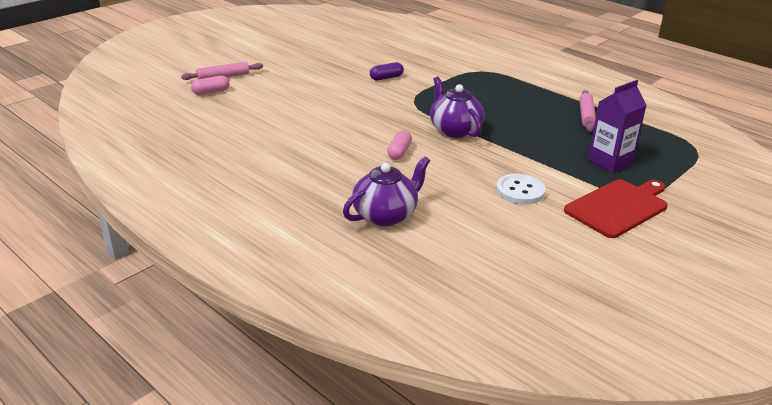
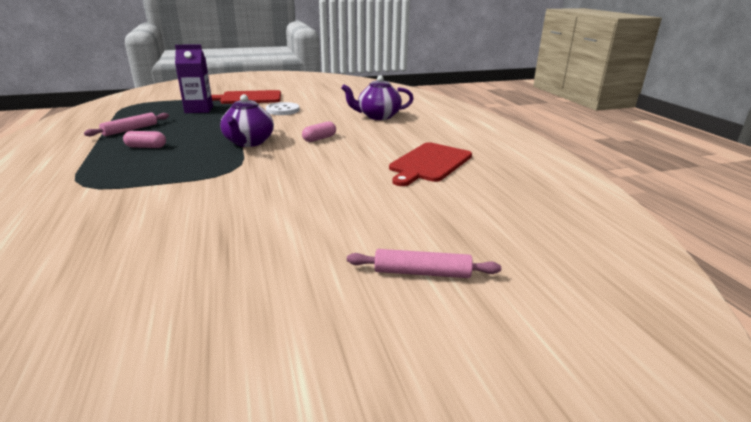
camera: 150 degrees left, 5 degrees down
pink capsule [191,76,230,95] -> pink capsule moved to [123,131,166,148]
purple capsule [370,62,404,81] -> none
none -> red cutting board [389,142,472,186]

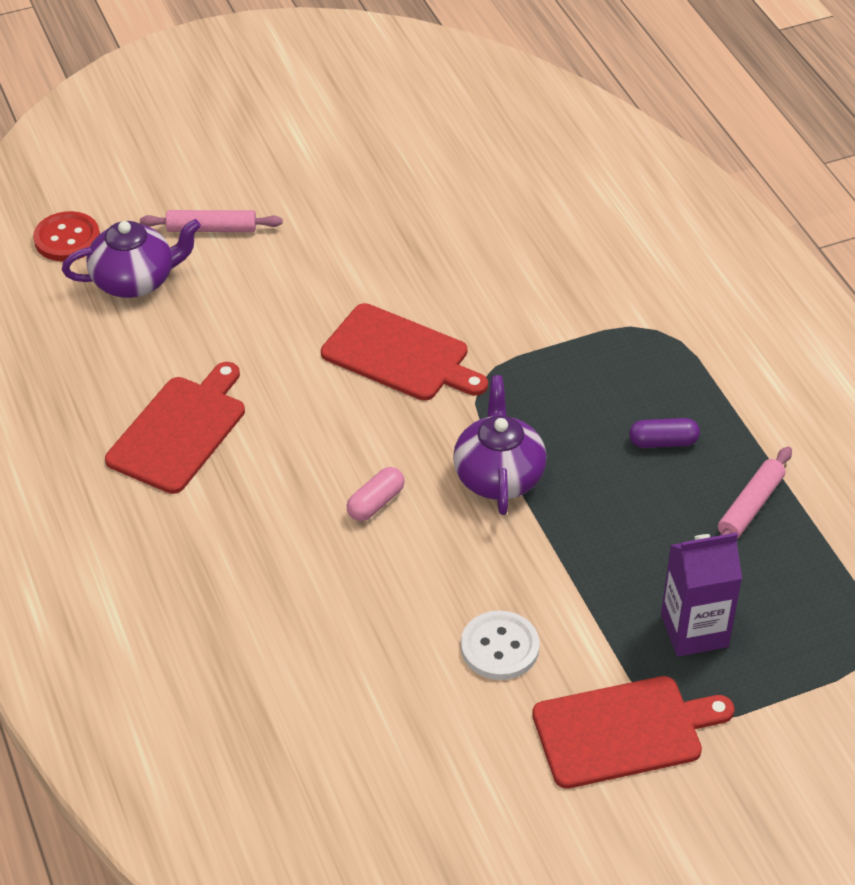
camera: 175 degrees right, 20 degrees up
pink capsule [123,131,166,148] -> purple capsule [629,418,700,448]
purple teapot [341,75,414,120] -> purple teapot moved to [62,219,201,298]
none -> red button [33,211,100,261]
none -> red cutting board [321,303,488,401]

